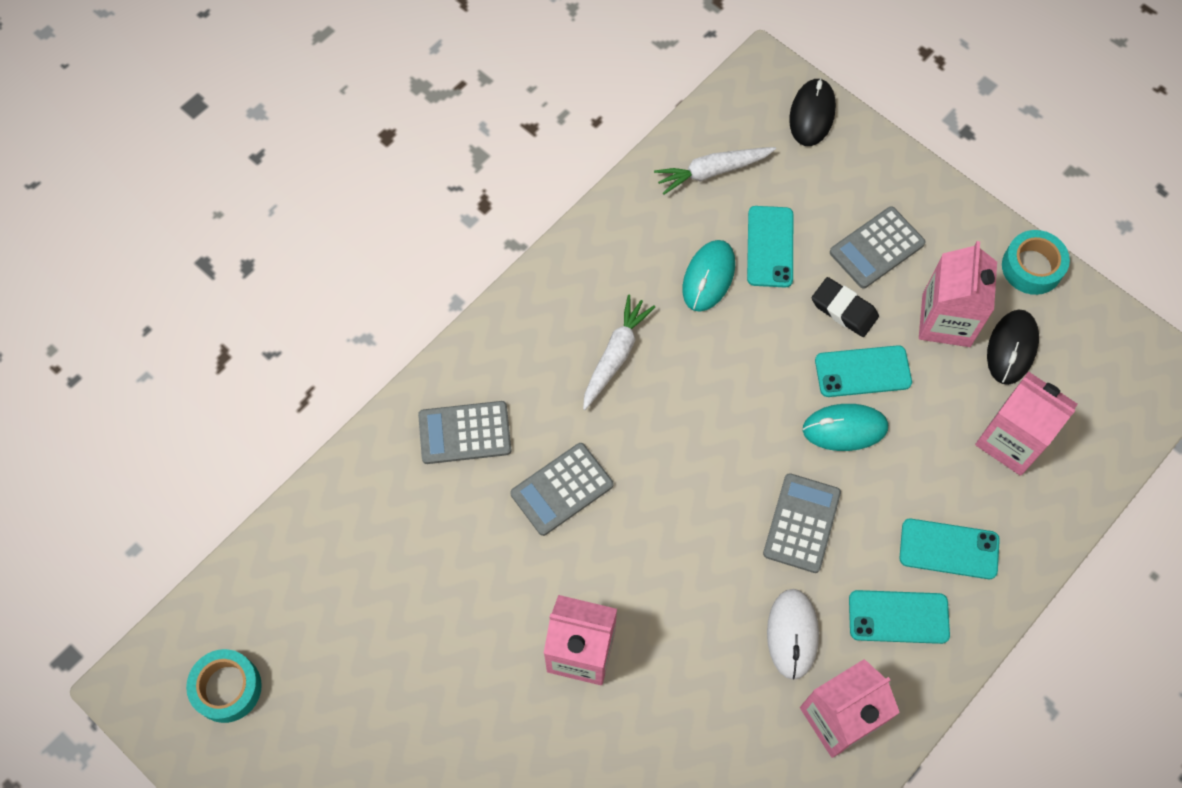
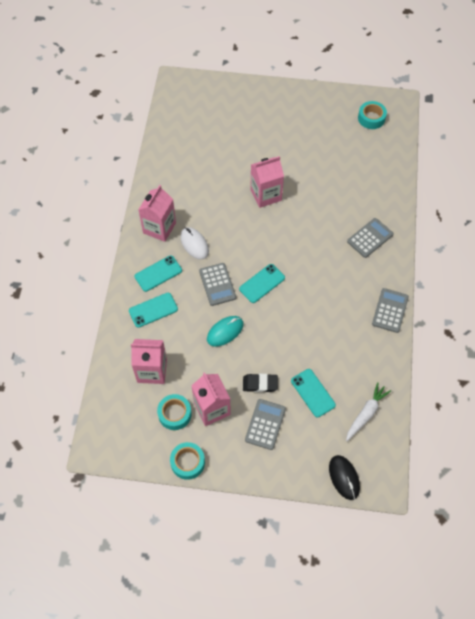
camera: 145 degrees right, 5 degrees down
grey calculator [510,443,613,536] -> grey calculator moved to [372,288,409,333]
white carrot [583,295,655,410] -> none
turquoise mouse [682,240,735,312] -> none
turquoise phone [815,345,912,397] -> turquoise phone moved to [239,264,285,303]
black mouse [987,309,1039,385] -> turquoise tape [157,394,192,430]

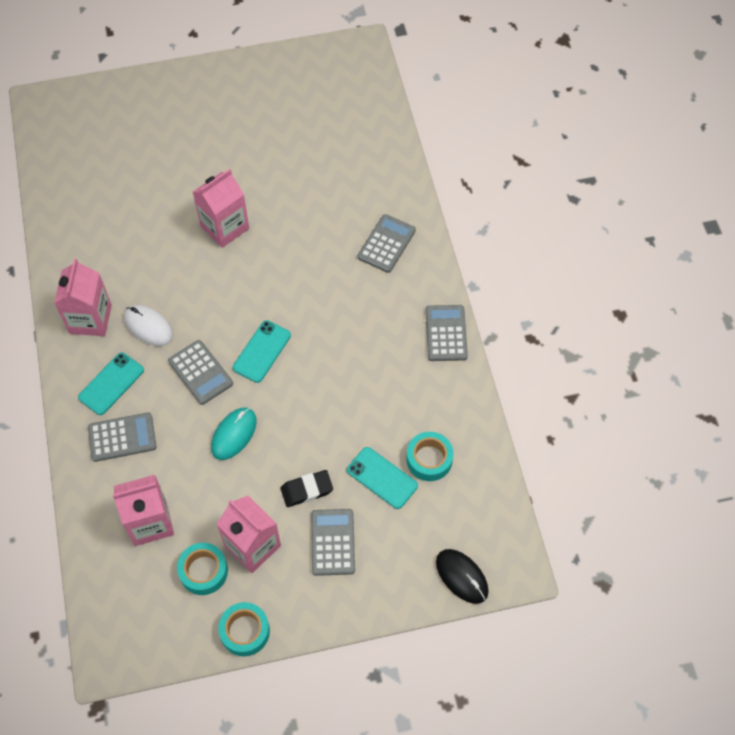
camera: 20 degrees left, 0 degrees up
turquoise phone [129,293,178,328] -> grey calculator [88,412,157,462]
white carrot [346,382,391,441] -> none
turquoise tape [358,101,387,129] -> turquoise tape moved to [406,432,454,481]

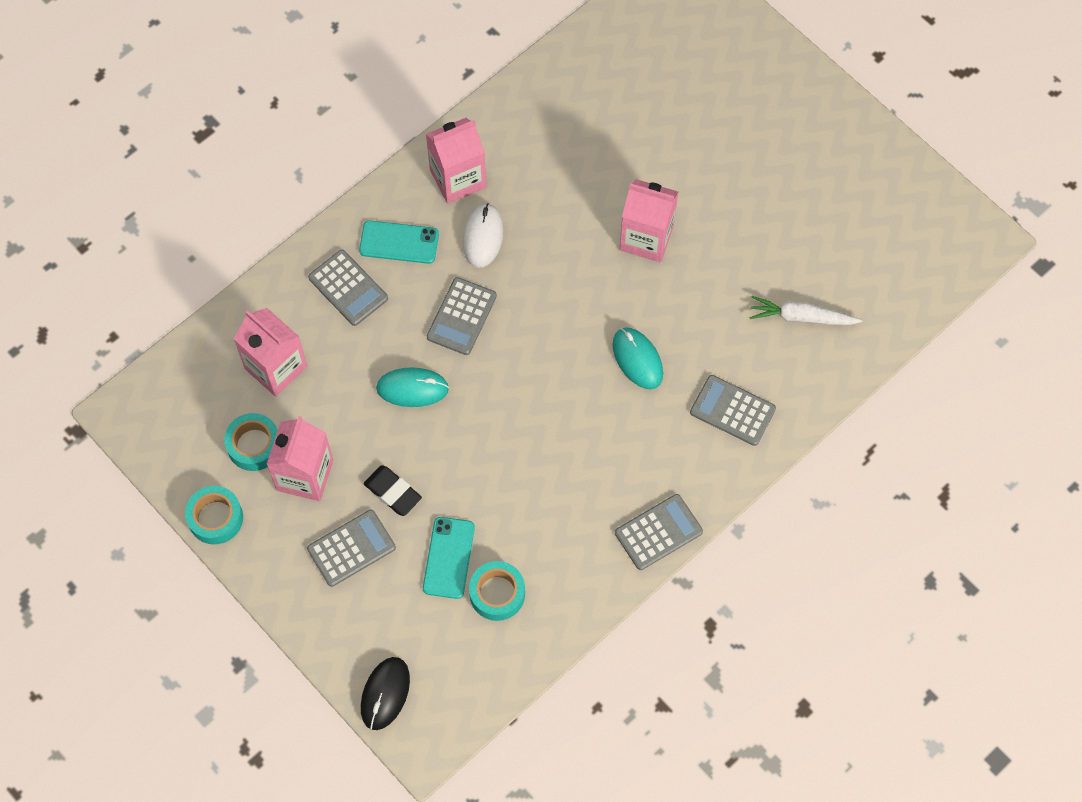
camera: 60 degrees right, 5 degrees up
turquoise phone [233,320,291,383] -> none
grey calculator [358,214,416,273] -> grey calculator turned 150 degrees counterclockwise [690,375,776,446]
none -> turquoise mouse [613,327,663,389]
none -> white carrot [749,296,862,325]

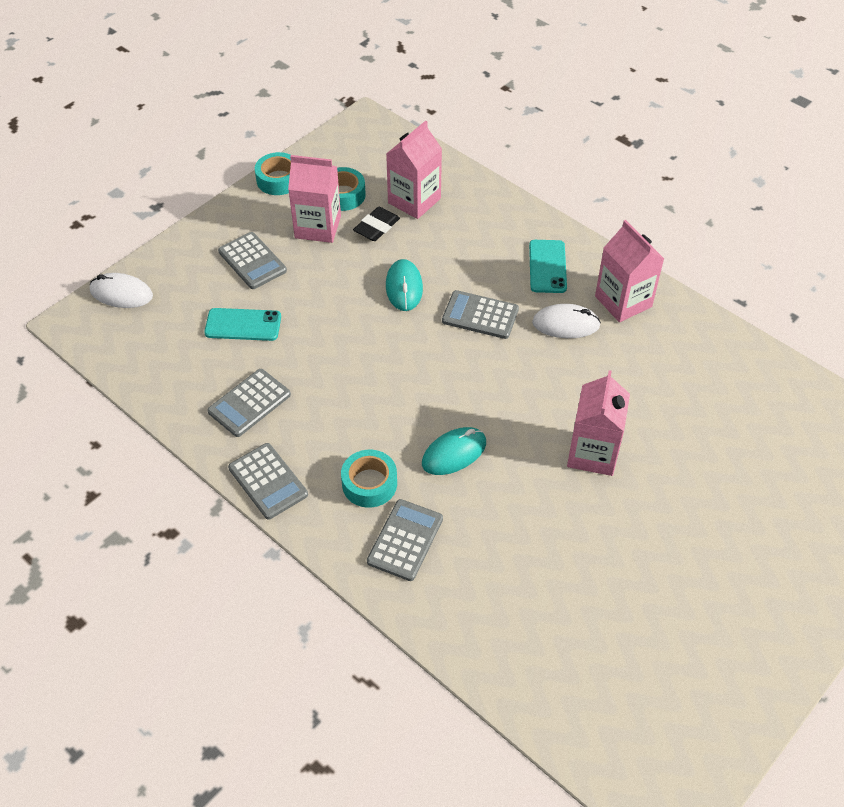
camera: 85 degrees right, 15 degrees down
grey calculator [308,250,388,326] -> grey calculator moved to [207,369,291,437]
black mouse [361,657,410,730] -> white mouse [90,273,153,308]
black eraser [364,465,422,516] -> black eraser moved to [353,207,400,241]
turquoise tape [469,561,525,621] -> turquoise tape moved to [341,450,397,508]
white carrot [749,296,862,325] -> none

